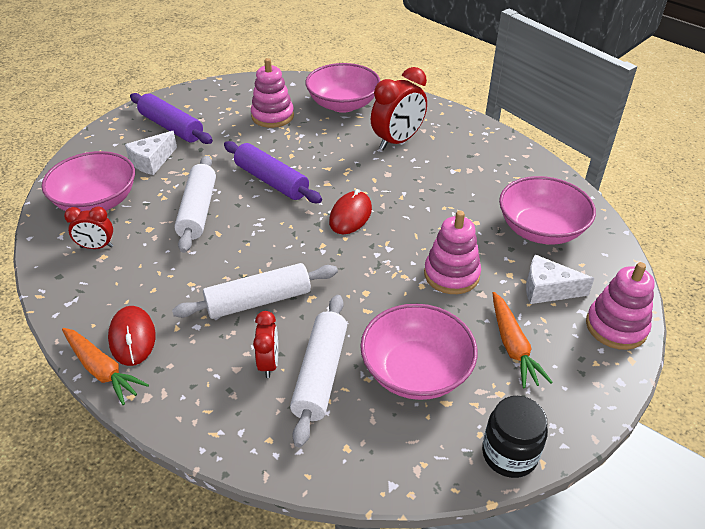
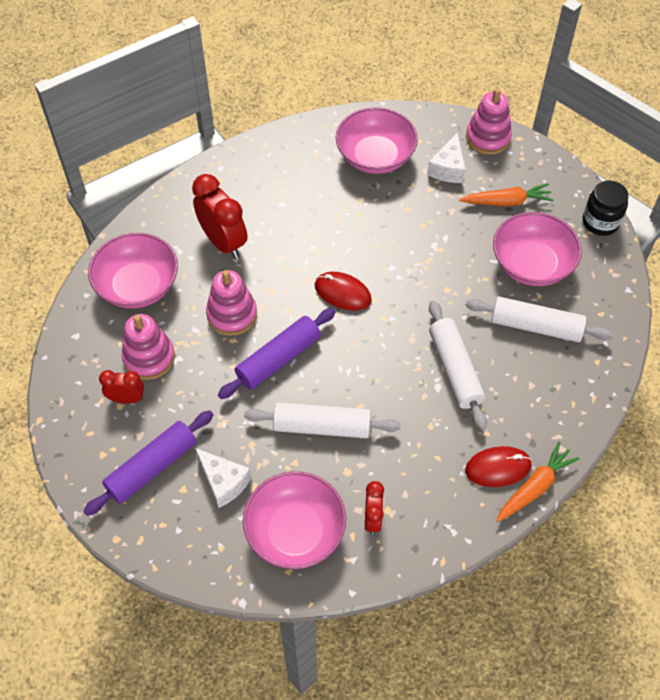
camera: 85 degrees left, 15 degrees up
red clock [253,311,278,378] -> red clock moved to [99,370,144,404]
pink stacking toy [424,211,481,294] -> pink stacking toy moved to [206,270,257,336]

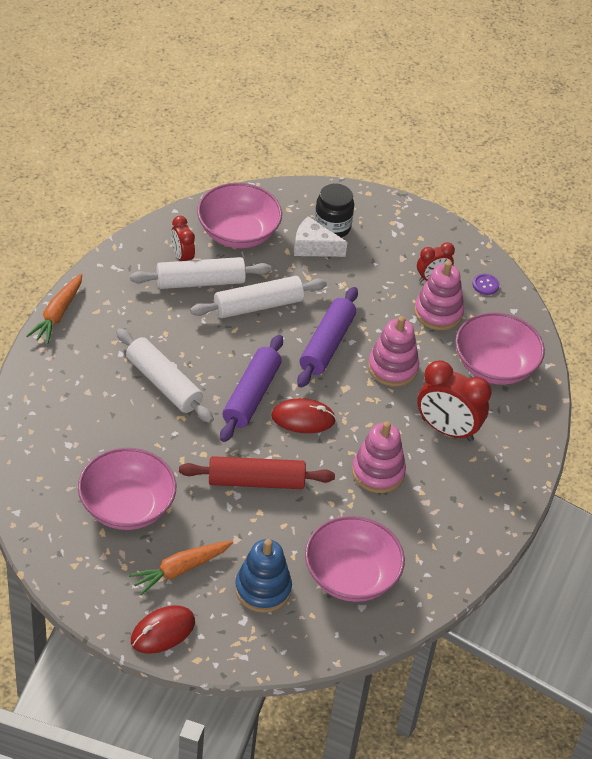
camera: 150 degrees right, 10 degrees down
purple rolling pin [83,410,213,516] -> purple rolling pin moved to [220,335,283,442]
white cheese [427,132,466,183] -> blue stacking toy [235,539,292,613]
white rolling pin [465,297,613,342] -> white rolling pin moved to [130,257,271,289]
red mouse [465,446,532,487] -> red mouse moved to [131,605,195,654]
pink stacking toy [466,88,512,155] -> pink stacking toy moved to [352,421,406,493]
black jar [583,181,629,236] -> black jar moved to [314,183,354,238]
none -> red rolling pin [179,456,335,489]
none -> purple button [473,274,499,295]

